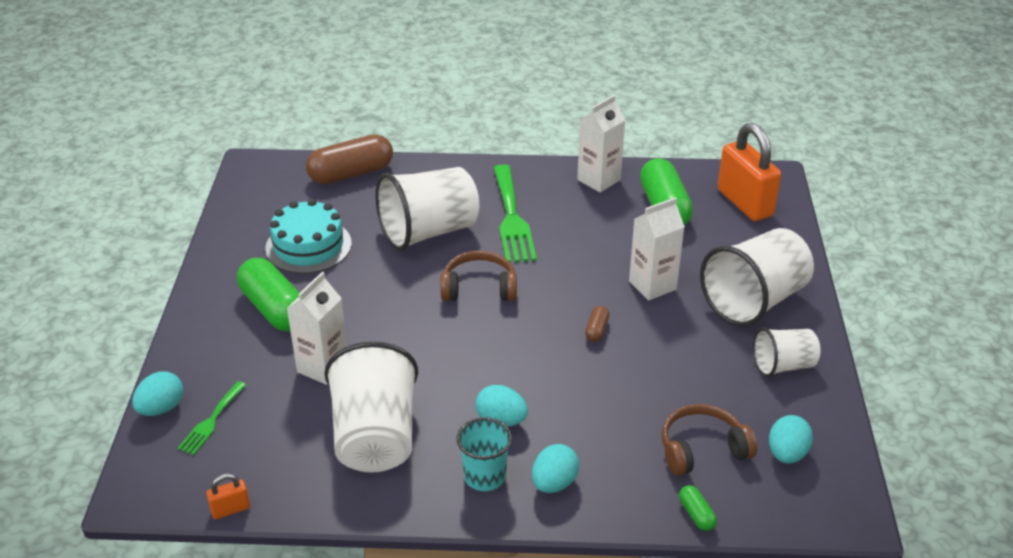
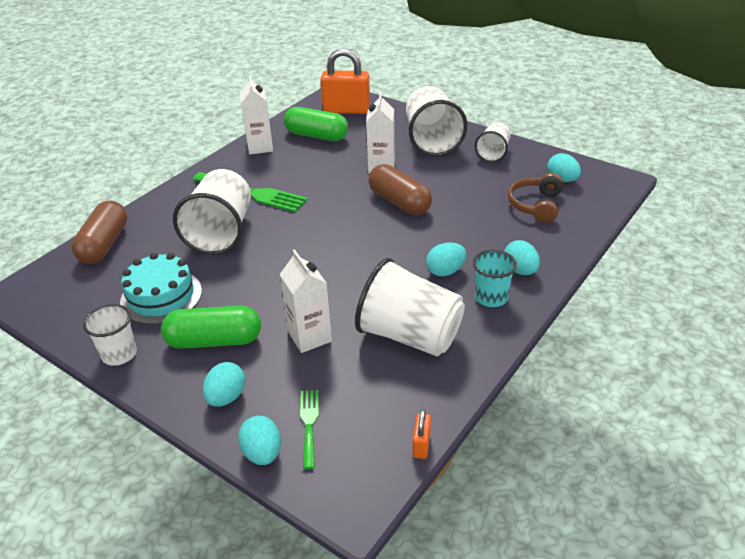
camera: 55 degrees left, 0 degrees up
green fork [177,381,246,455] -> green fork turned 150 degrees counterclockwise [300,390,319,469]
brown headphones [440,250,517,301] -> none
brown capsule [585,306,610,342] -> brown capsule [368,164,432,215], size x2.29
green capsule [679,485,717,531] -> none
none -> white cup [83,304,137,366]
none -> turquoise egg [203,362,245,407]

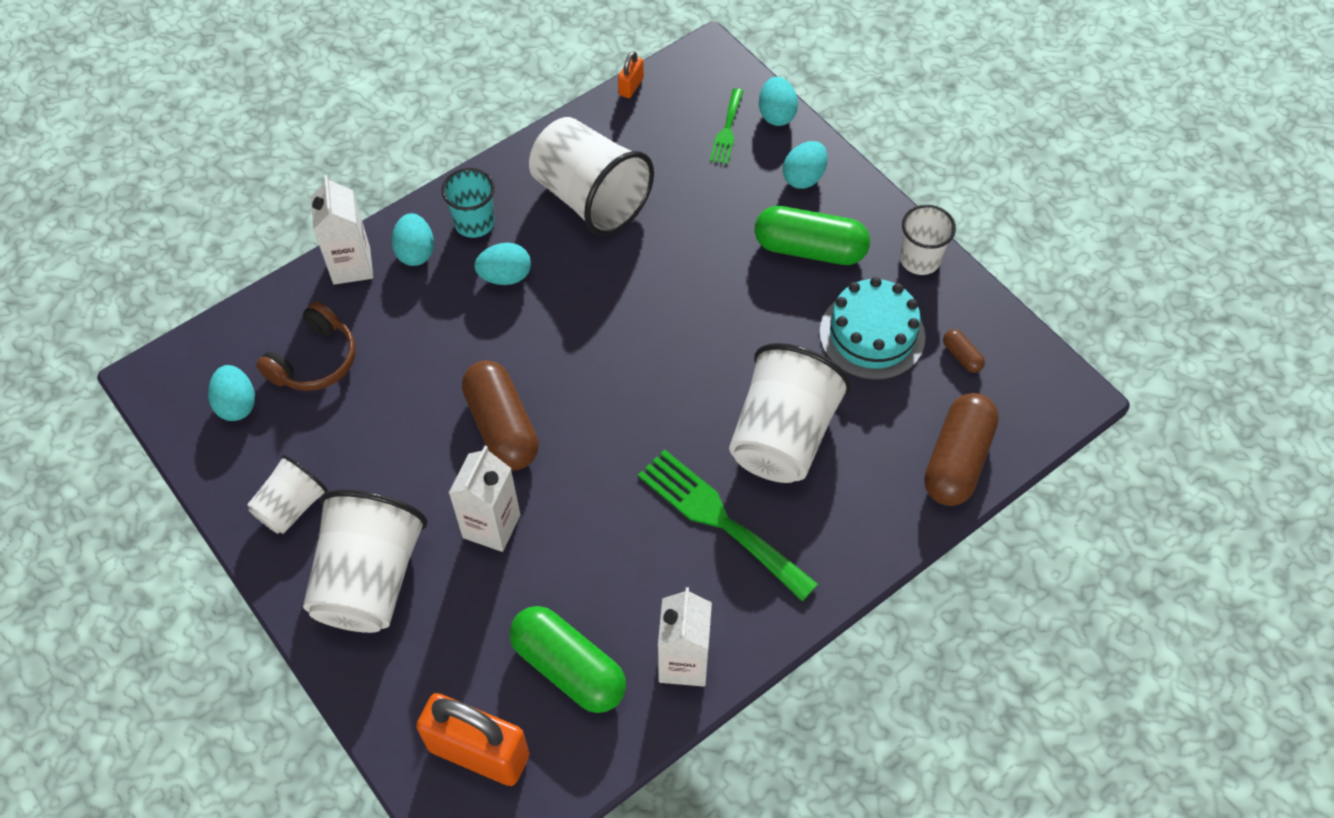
camera: 165 degrees left, 20 degrees up
white carton [280,249,332,353] -> white carton moved to [311,175,373,285]
none -> brown capsule [943,329,985,373]

